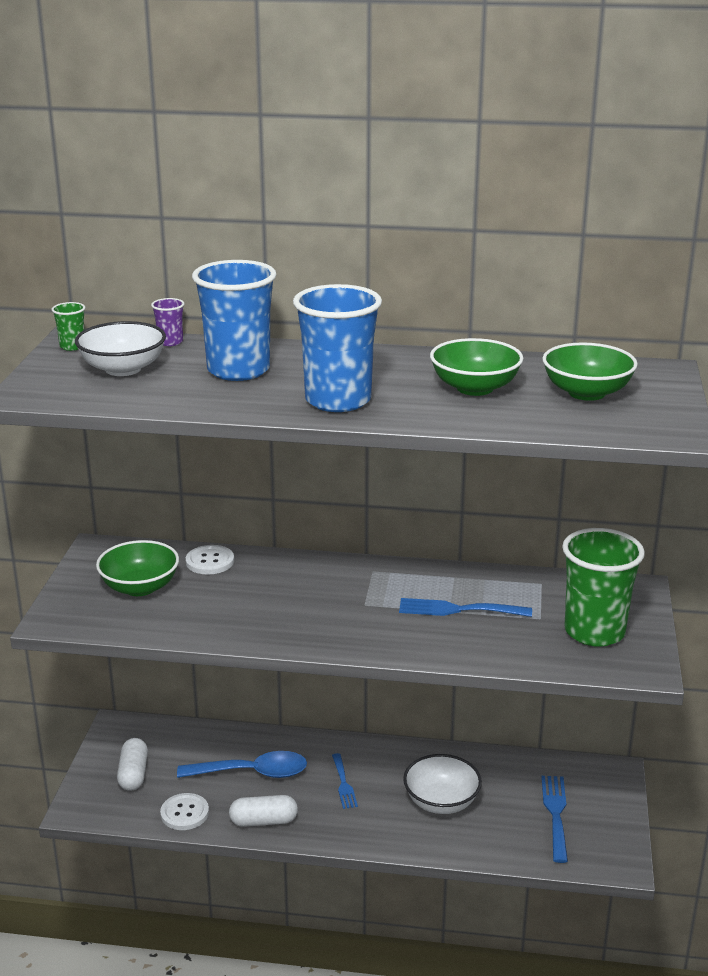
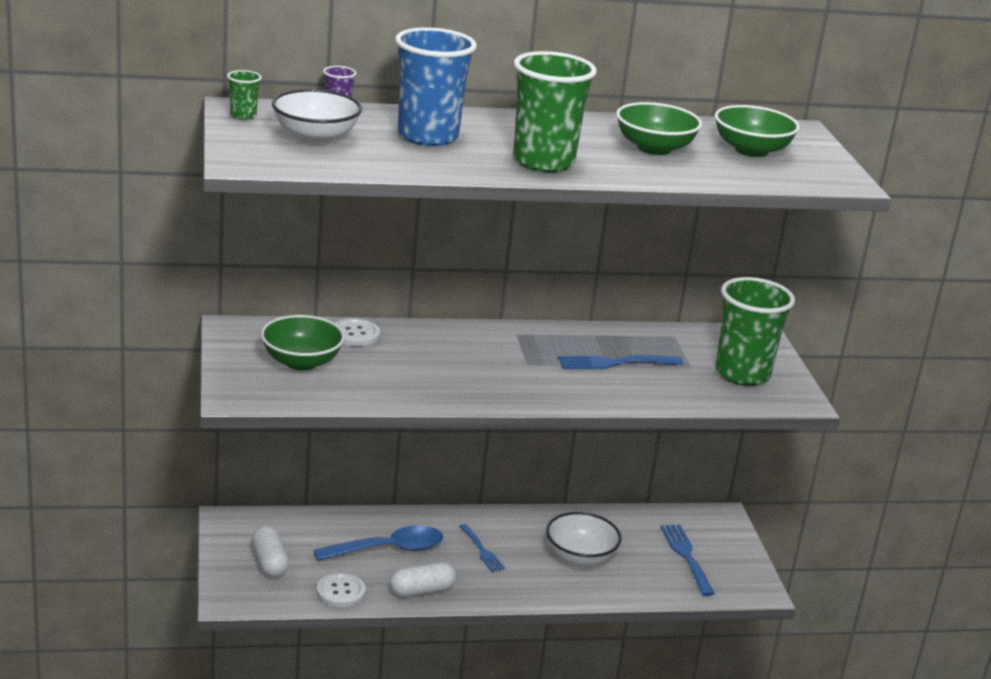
camera: 20 degrees left, 0 degrees up
blue cup [293,284,382,412] -> green cup [513,51,597,172]

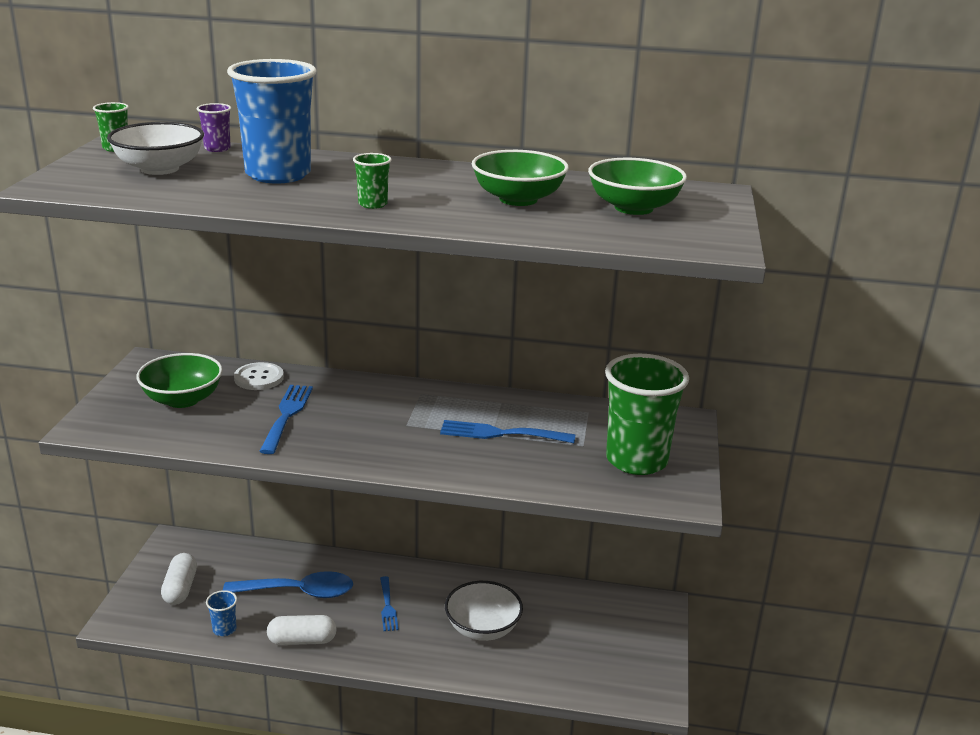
camera: 20 degrees right, 0 degrees up
white button [317,573,366,607] -> blue cup [206,590,237,636]
green cup [513,51,597,172] -> green cup [353,153,392,209], size x0.42
blue fork [660,524,715,596] -> blue fork moved to [259,385,313,454]

